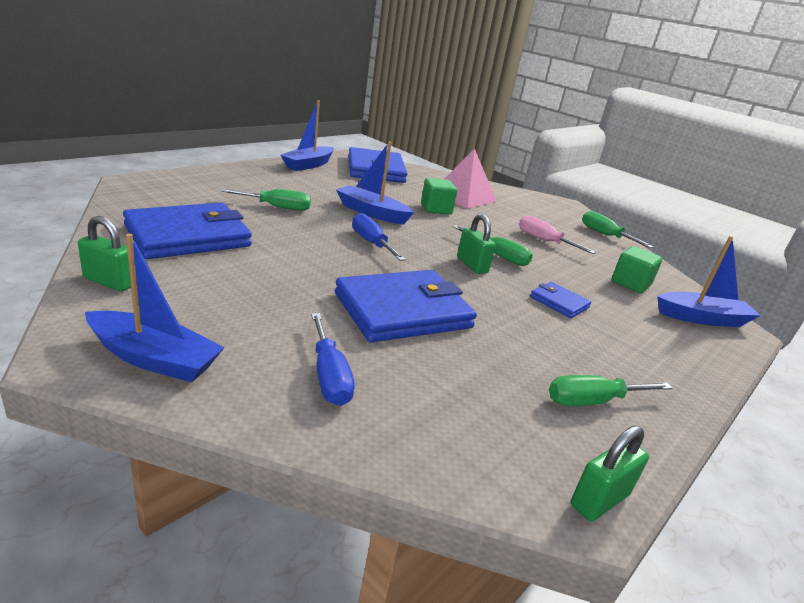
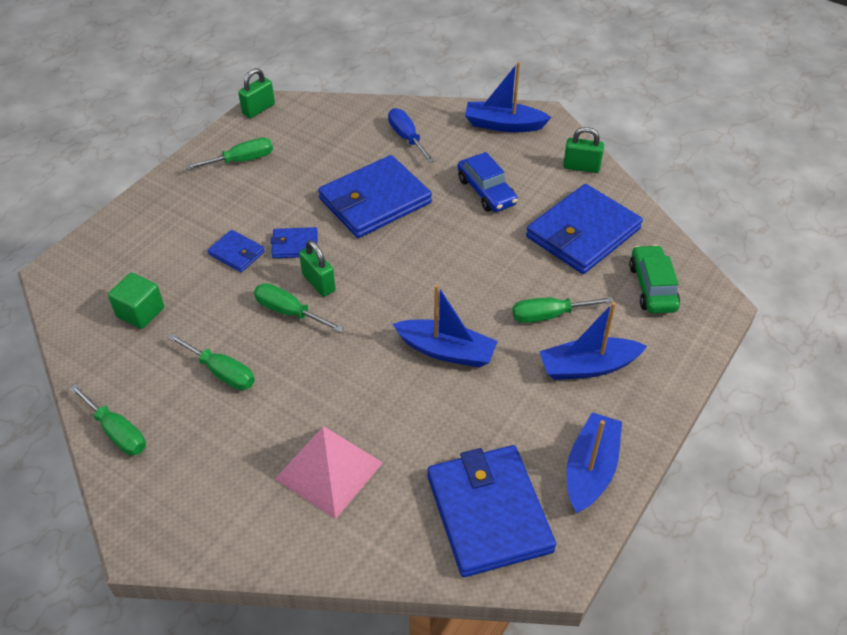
camera: 175 degrees right, 20 degrees up
blue screwdriver [352,213,406,261] -> none
green cube [421,178,457,215] -> none
pink screwdriver [519,215,596,254] -> green screwdriver [167,333,255,390]
blue boat [657,236,761,327] -> blue boat moved to [539,302,647,380]
none -> blue wallet [271,227,318,258]
none -> blue car [457,152,518,212]
none -> green car [629,245,680,314]

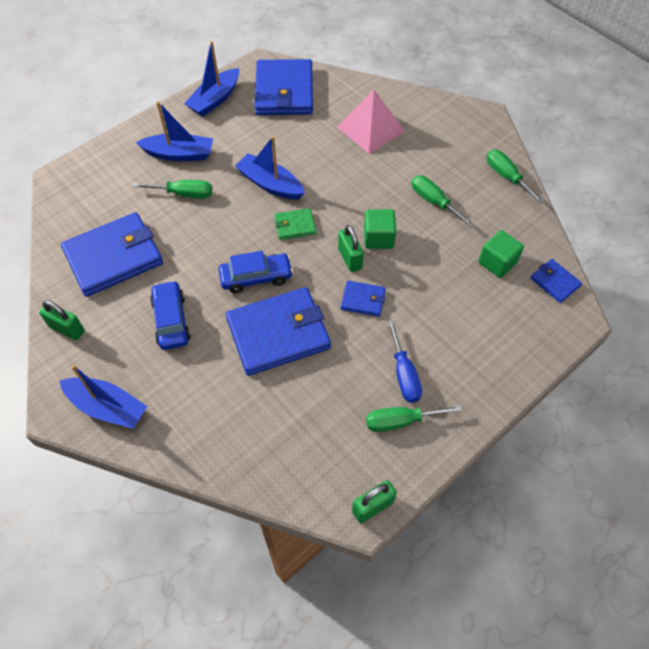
camera: 165 degrees left, 10 degrees up
blue wallet [208,230,265,272] -> blue wallet moved to [530,259,582,303]
green screwdriver [254,283,344,332] -> green cube [364,209,396,249]
blue screwdriver [388,108,435,163] -> blue screwdriver moved to [387,320,422,403]
green car [629,245,680,314] -> none
none -> blue car [218,251,293,293]
none -> green wallet [274,208,316,240]

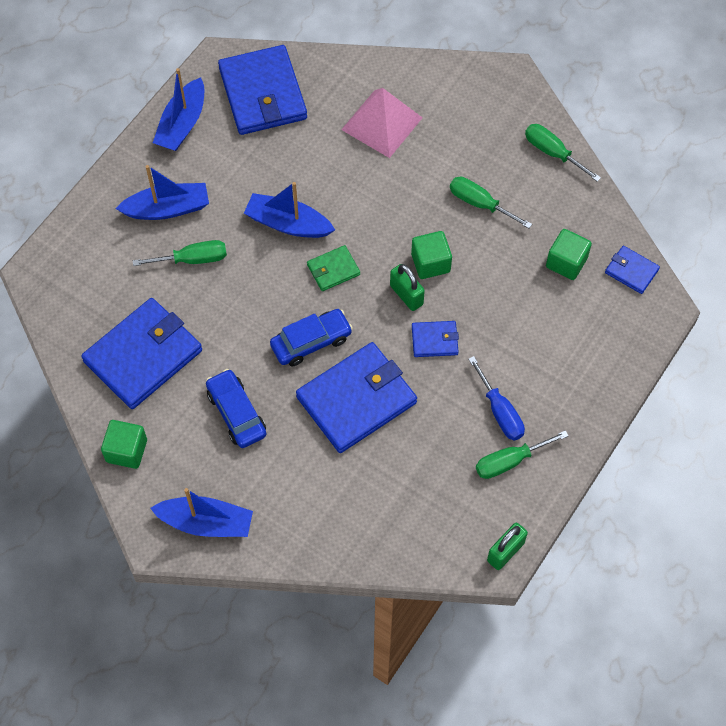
camera: 15 degrees left, 5 degrees up
green padlock [39,300,85,340] -> green cube [101,420,147,469]

